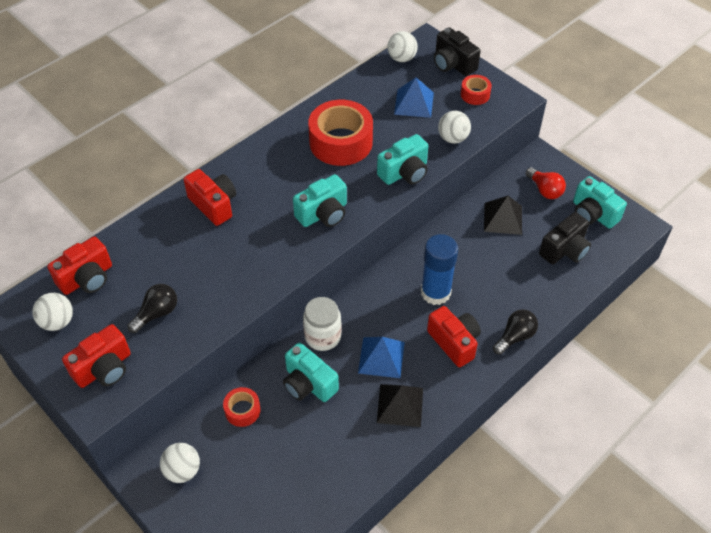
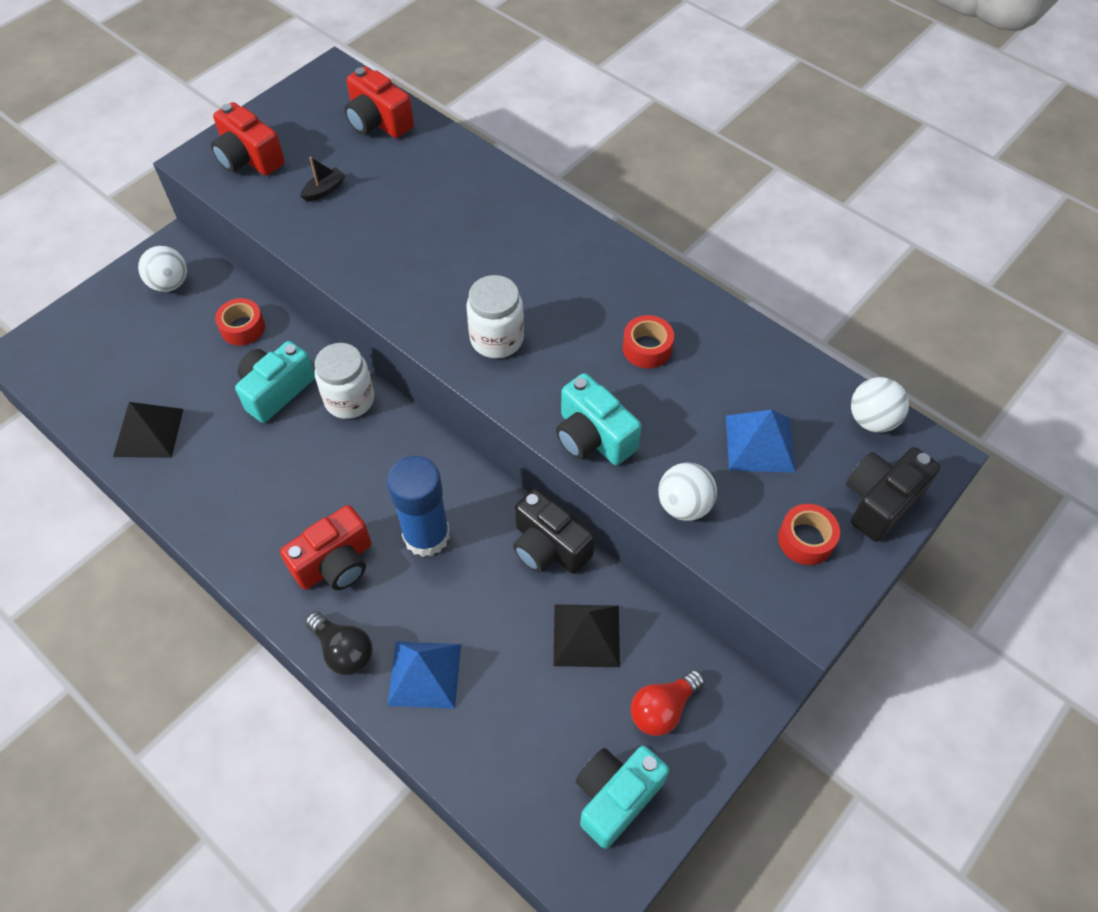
camera: 85 degrees right, 5 degrees up
white ball [32,293,73,331] -> none
black light bulb [128,284,177,333] -> black boat [300,157,345,201]
red camera [183,169,236,226] -> none
turquoise camera [293,174,347,227] -> white jar [466,275,524,358]
red tape [308,100,373,166] -> red tape [623,315,674,369], size x0.49
blue pyramid [358,337,405,378] -> blue pyramid moved to [387,641,461,709]
black pyramid [377,384,423,427] -> black pyramid moved to [113,402,183,458]
black camera [539,212,591,264] -> black camera moved to [513,488,595,574]

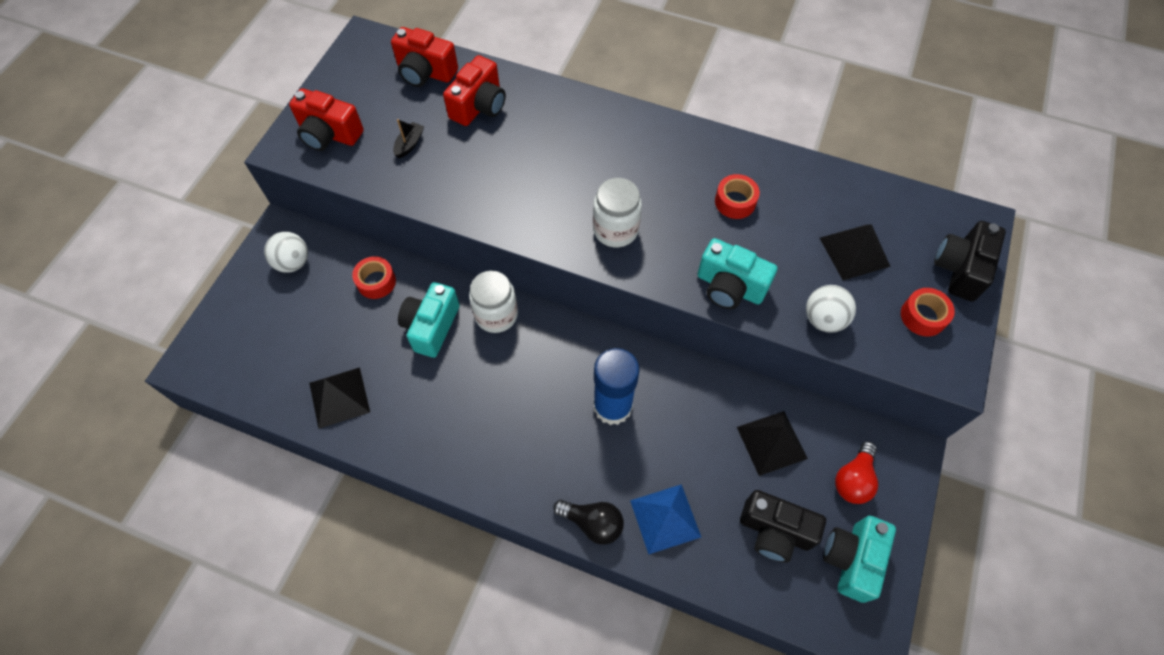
camera: 20 degrees left, 5 degrees up
red camera [280,505,372,590] -> red camera moved to [443,55,506,126]
black camera [513,488,595,574] -> black camera moved to [740,490,826,563]
blue pyramid [726,410,795,473] -> black pyramid [820,224,891,280]
white ball [851,377,909,433] -> none

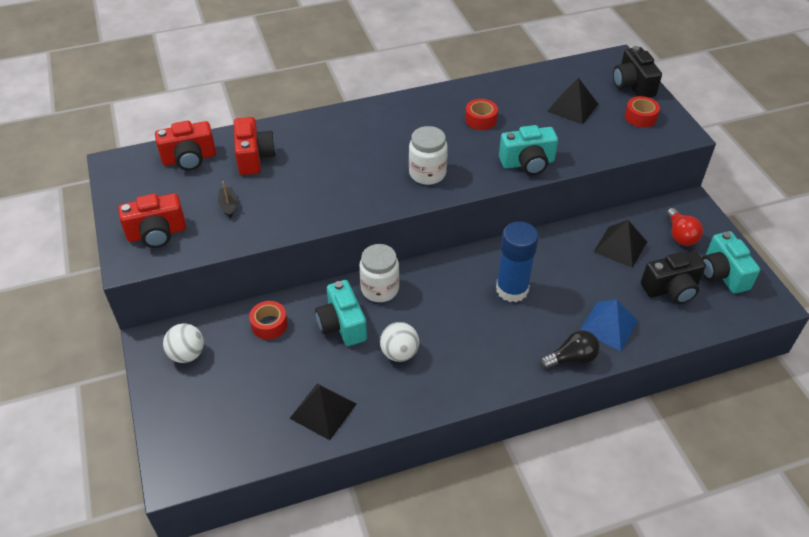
camera: 40 degrees left, 15 degrees down
white ball [806,285,856,333] -> white ball moved to [380,322,419,362]

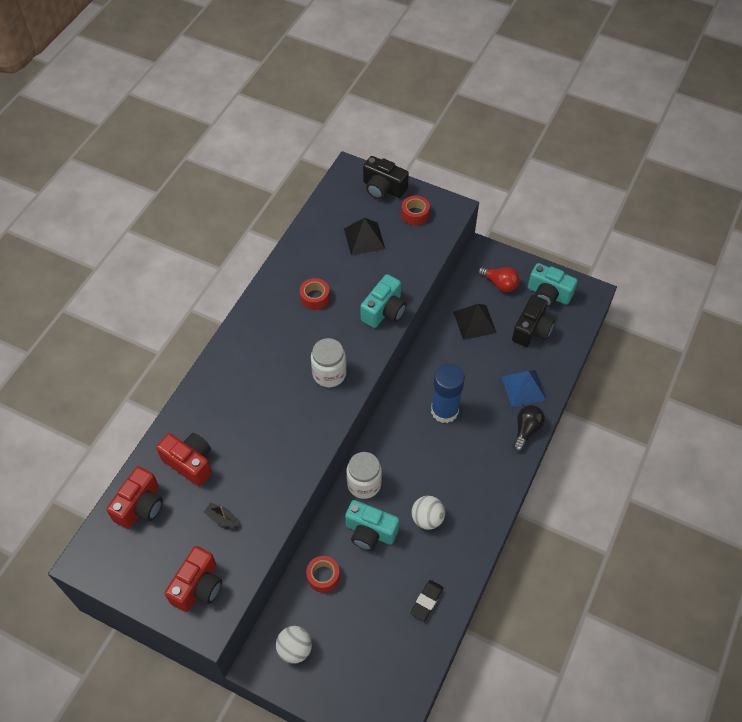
camera: 45 degrees left, 10 degrees up
black pyramid [290,383,356,440] -> black eraser [410,580,444,621]

